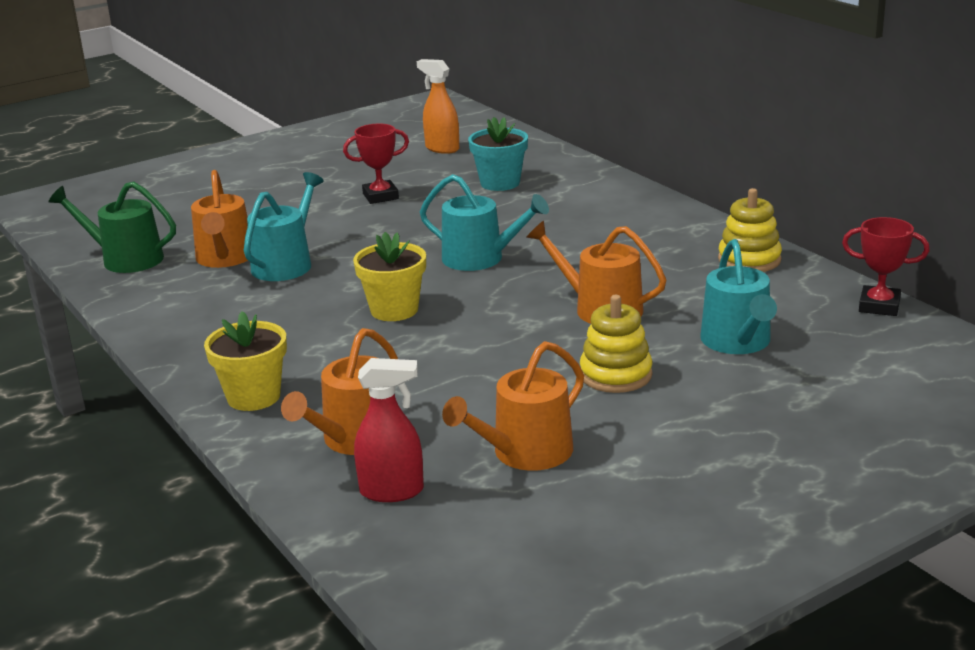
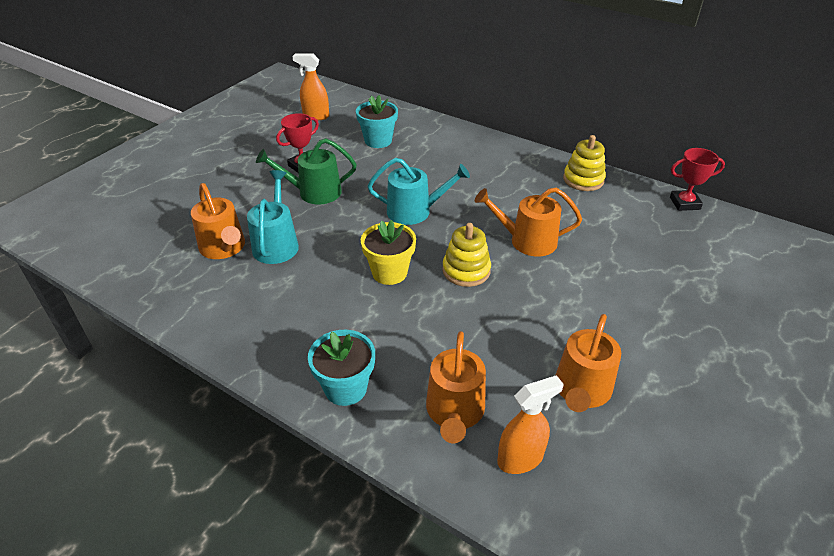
camera: 25 degrees left, 15 degrees up
green watering can [48,181,176,273] -> green watering can moved to [256,138,357,204]
yellow flower pot [204,311,287,411] -> turquoise flower pot [308,330,375,406]
red spray bottle [354,358,424,502] -> orange spray bottle [497,375,564,474]
yellow stacking toy [580,295,653,393] -> yellow stacking toy moved to [442,223,491,287]
turquoise watering can [700,239,777,354] -> none

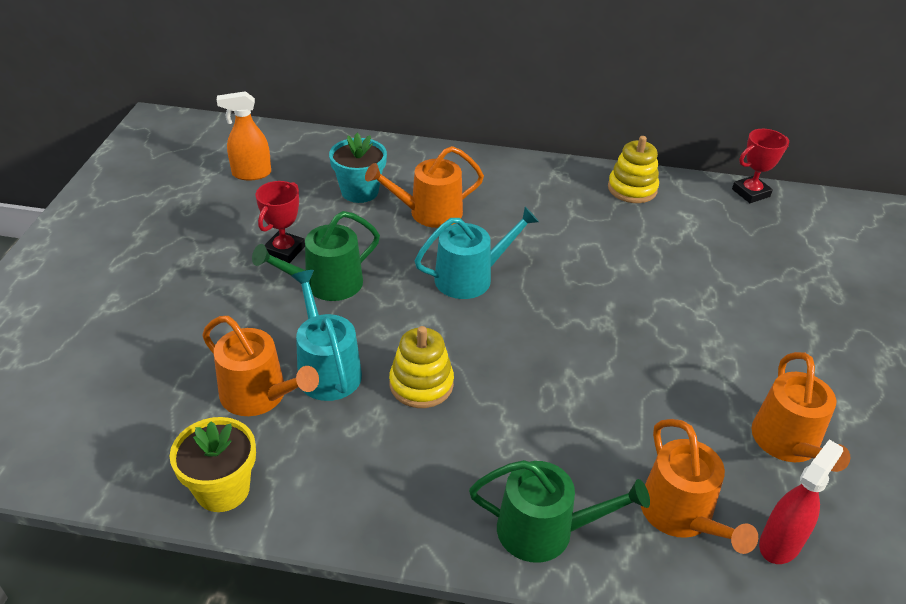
camera: 25 degrees left, 0 degrees up
turquoise flower pot [308,330,375,406] -> green watering can [469,460,650,563]
yellow flower pot [361,220,416,285] -> yellow flower pot moved to [170,417,256,512]
yellow stacking toy [442,223,491,287] -> yellow stacking toy moved to [389,326,454,408]
orange watering can [475,188,582,257] -> orange watering can moved to [365,146,484,228]
orange spray bottle [497,375,564,474] -> red spray bottle [759,439,843,564]

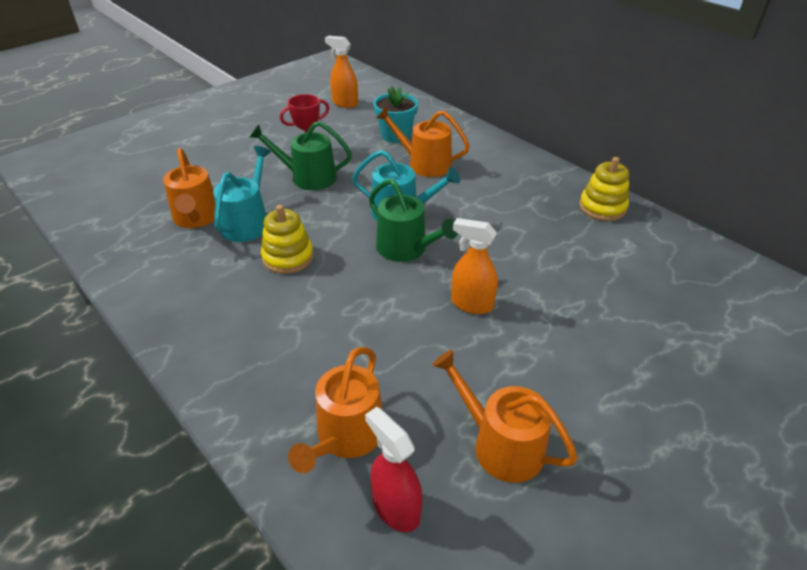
camera: 40 degrees right, 0 degrees up
yellow flower pot [170,417,256,512] -> none
green watering can [469,460,650,563] -> green watering can moved to [369,179,458,262]
red trophy [732,129,789,203] -> none
orange watering can [751,352,850,472] -> orange watering can turned 90 degrees clockwise [432,350,578,483]
red spray bottle [759,439,843,564] -> red spray bottle turned 120 degrees counterclockwise [365,407,422,532]
none -> orange spray bottle [451,218,498,314]

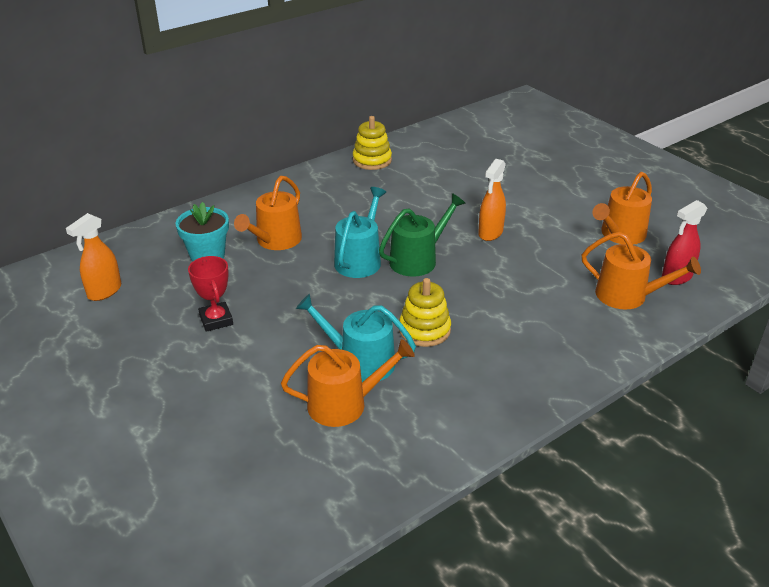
camera: 85 degrees left, 5 degrees down
green watering can [249,121,352,190] -> none

